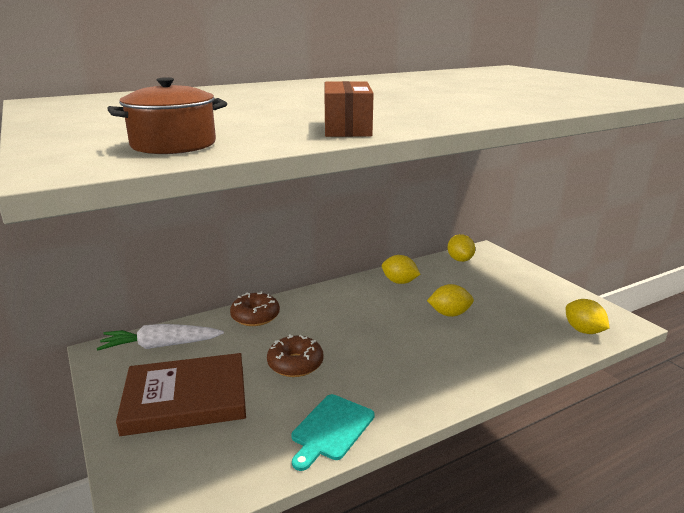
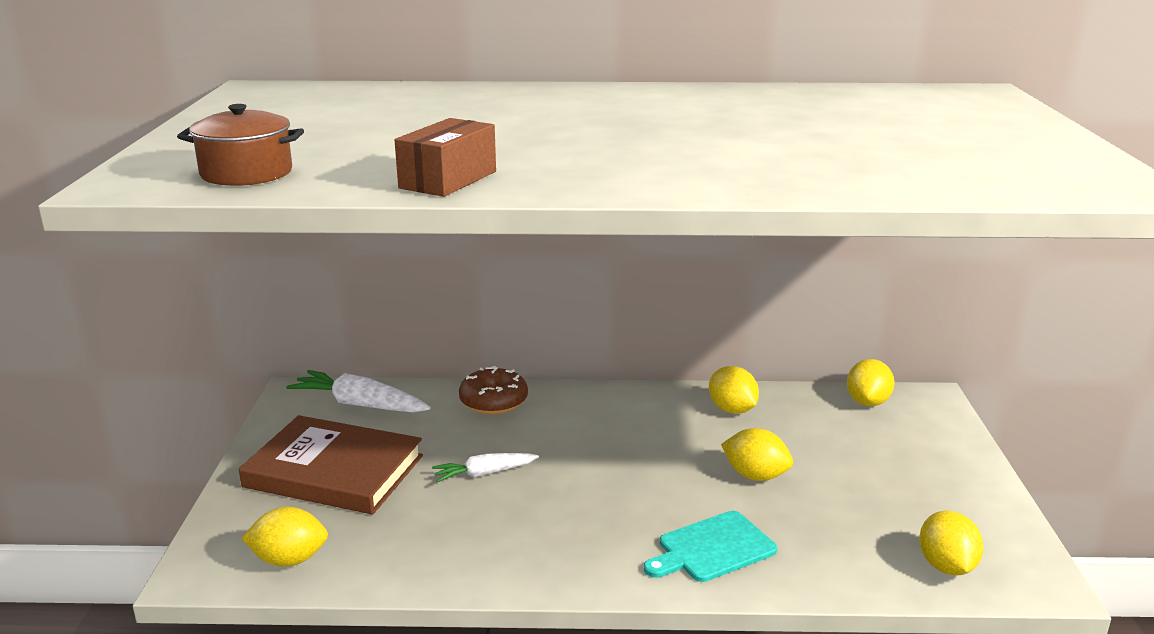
camera: 30 degrees right, 0 degrees up
brown donut [267,334,323,377] -> white carrot [432,453,539,482]
turquoise cutting board [291,394,375,471] -> turquoise cutting board moved to [644,511,777,582]
none -> yellow lemon [241,507,328,567]

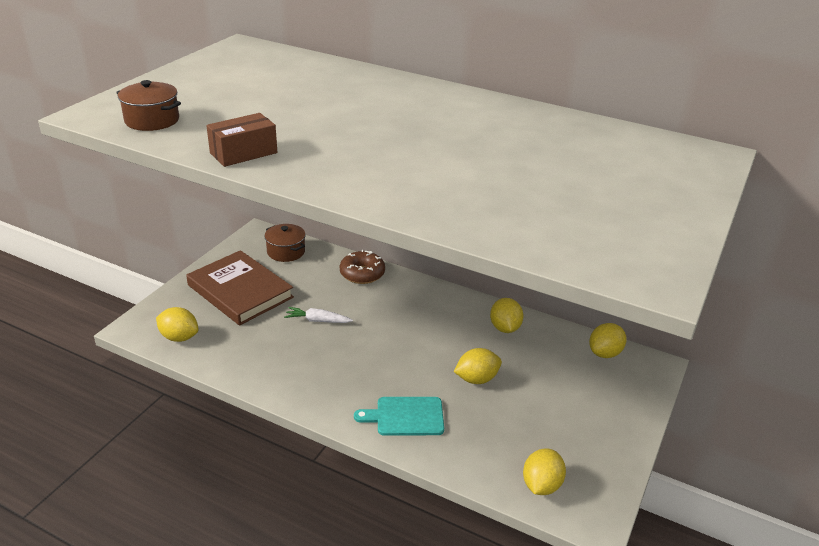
camera: 25 degrees right, 10 degrees up
white carrot [286,370,430,412] -> brown pot [264,224,305,262]
yellow lemon [721,428,793,481] -> yellow lemon turned 75 degrees counterclockwise [454,348,502,384]

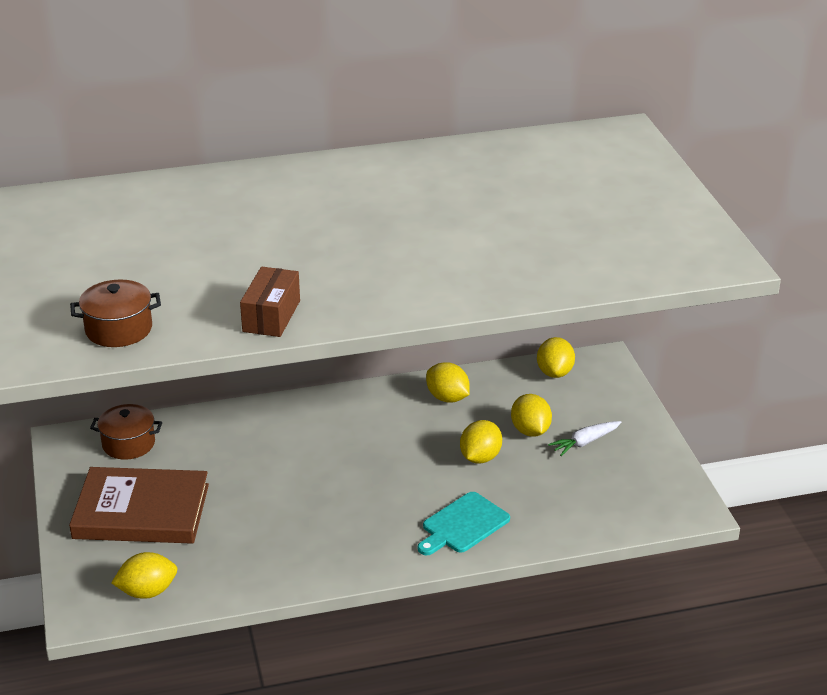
camera: 40 degrees left, 0 degrees up
white carrot [284,307,353,323] -> white carrot moved to [548,421,622,456]
brown donut [340,250,385,284] -> none
yellow lemon [523,448,566,495] -> yellow lemon moved to [511,394,552,437]

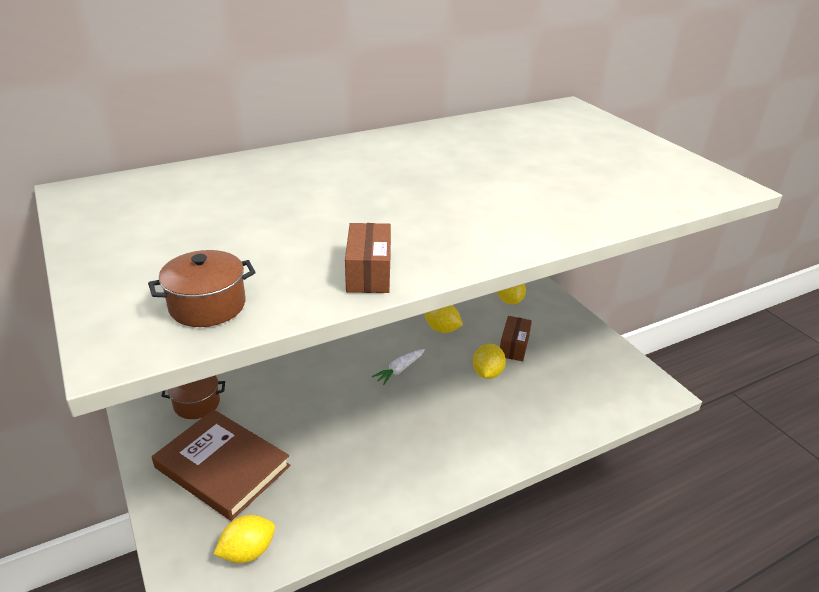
camera: 15 degrees left, 0 degrees up
brown book [69,467,209,544] -> brown book turned 45 degrees clockwise [152,409,290,521]
turquoise cutting board [418,492,510,555] -> none
yellow lemon [511,394,552,437] -> brown box [500,316,532,361]
white carrot [548,421,622,456] -> white carrot moved to [372,349,425,385]

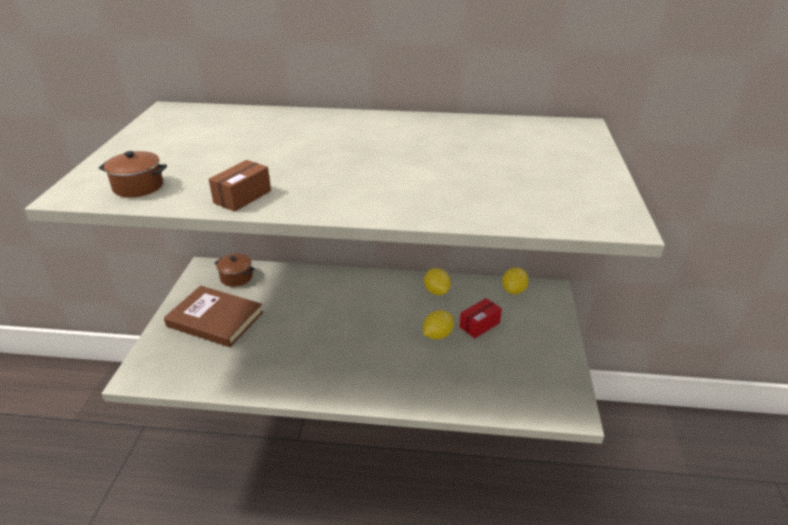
camera: 35 degrees right, 0 degrees up
brown book [152,409,290,521] -> brown book turned 45 degrees counterclockwise [164,286,263,347]
yellow lemon [213,515,275,563] -> none
white carrot [372,349,425,385] -> none
brown box [500,316,532,361] -> red box [460,298,502,338]

